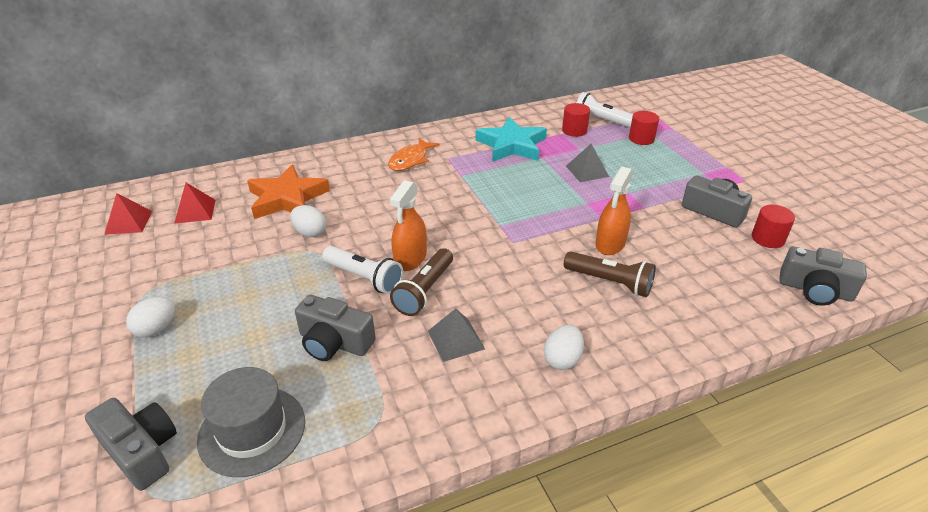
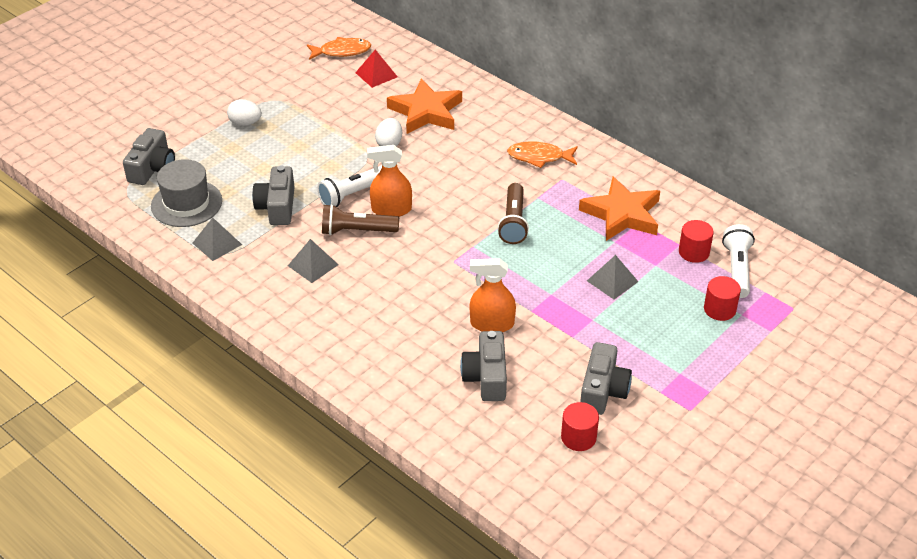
camera: 65 degrees right, 5 degrees up
red pyramid [104,193,152,235] -> orange fish [307,37,371,60]
white flashlight [322,246,403,294] -> white flashlight turned 45 degrees clockwise [317,165,382,207]
turquoise star [476,117,547,162] -> orange star [579,177,660,241]
white egg [544,325,584,370] -> none
brown flashlight [564,252,656,297] -> brown flashlight moved to [498,183,529,244]
grey camera [780,247,867,306] -> grey camera moved to [460,331,507,401]
none -> grey pyramid [193,217,242,261]

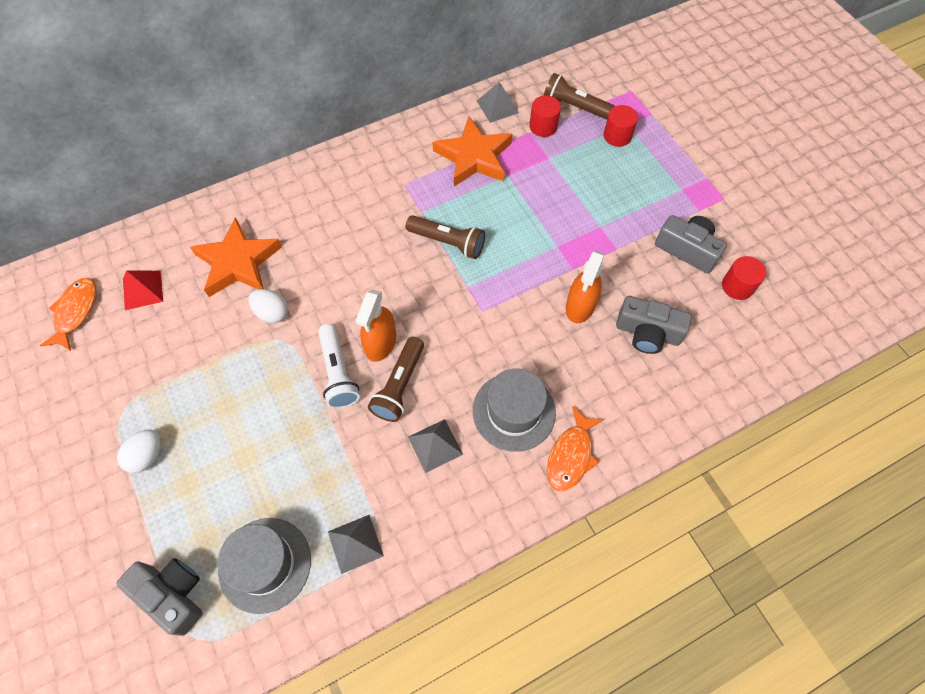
camera: 70 degrees left, 20 degrees up
grey camera [252,166,295,225] -> none
orange fish [507,142,578,168] -> orange fish moved to [547,406,604,492]
grey pyramid [587,255,638,300] -> grey pyramid moved to [477,82,519,123]
white flashlight [722,224,755,298] -> brown flashlight [544,73,615,120]
none -> grey hat [473,369,556,452]

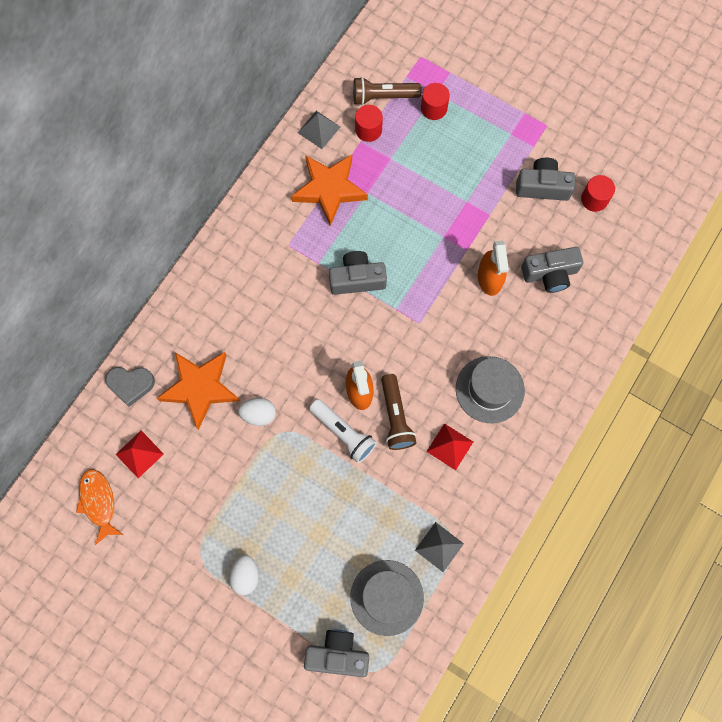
camera: 30 degrees left, 10 degrees up
brown flashlight [406,215,485,259] -> grey camera [329,251,387,295]
grey pyramid [408,419,463,473] -> red pyramid [426,423,473,470]
orange fish [547,406,604,492] -> none
none -> grey heart [105,367,155,407]

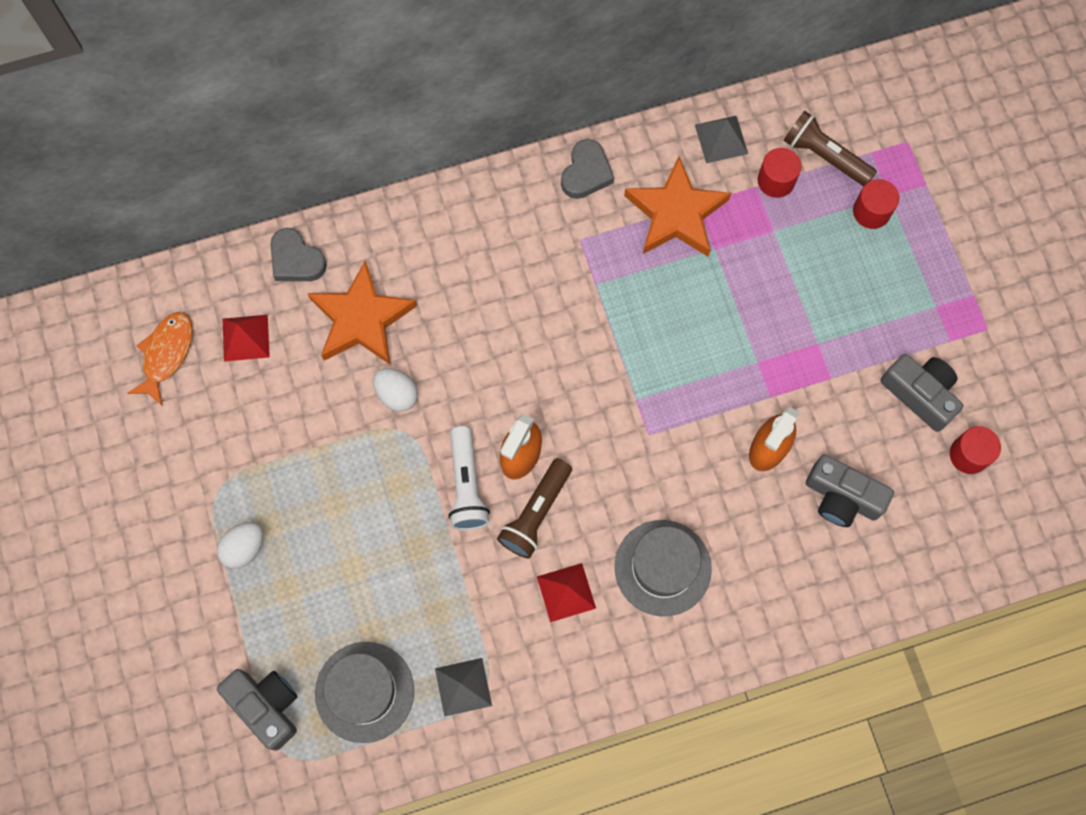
camera: 40 degrees right, 0 degrees up
grey camera [329,251,387,295] -> none
none -> grey heart [561,139,614,199]

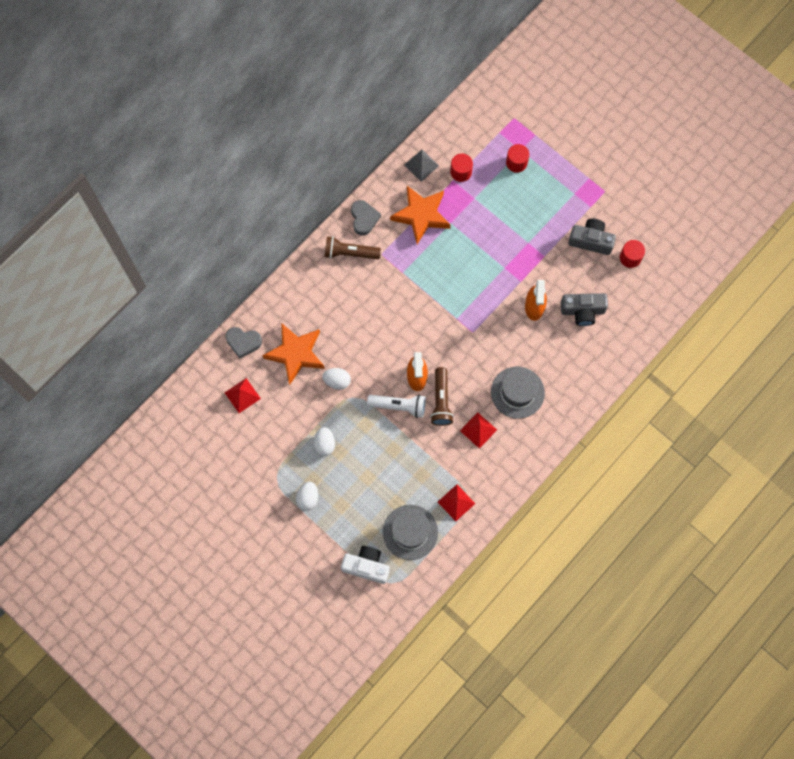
camera: 30 degrees left, 0 degrees up
orange fish [127,312,193,405] -> none
grey camera [217,669,297,750] -> white camera [341,546,390,584]
grey pyramid [435,658,492,717] -> red pyramid [438,484,475,521]
white flashlight [448,426,490,530] -> white flashlight turned 45 degrees counterclockwise [367,395,426,418]
brown flashlight [783,111,877,186] -> brown flashlight moved to [325,236,381,259]
none -> white egg [313,427,335,456]

